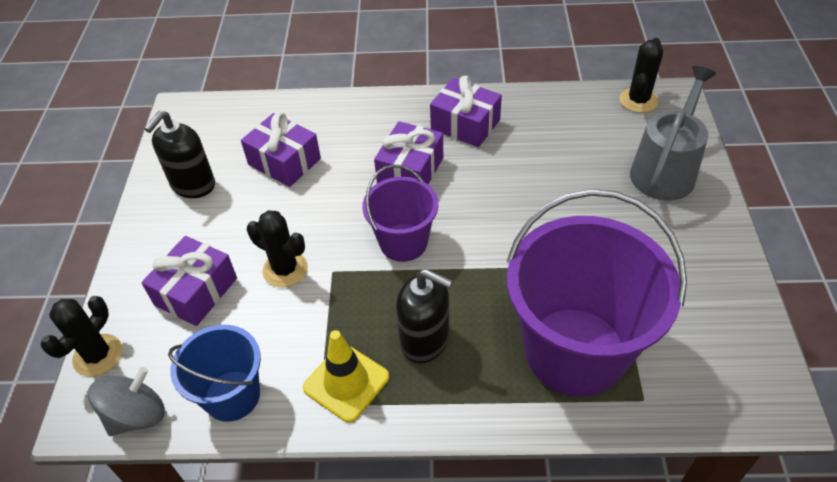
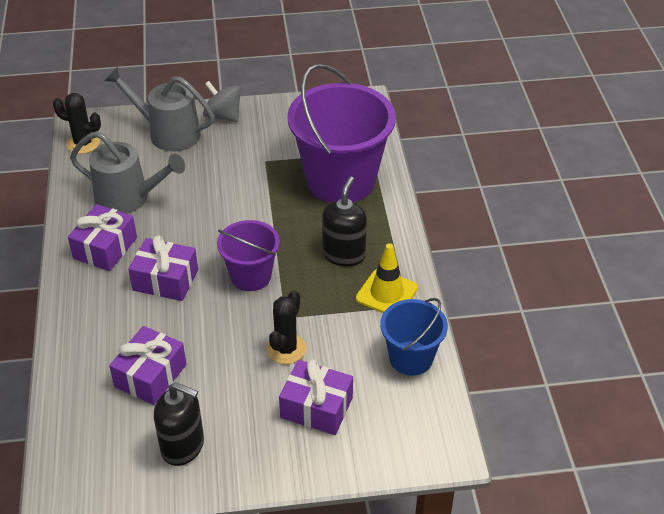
camera: 100 degrees left, 5 degrees down
black cactus [41,296,122,377] -> none
grey spinning top [88,367,165,436] -> grey spinning top moved to [203,81,241,122]
none -> grey watering can [70,131,185,214]

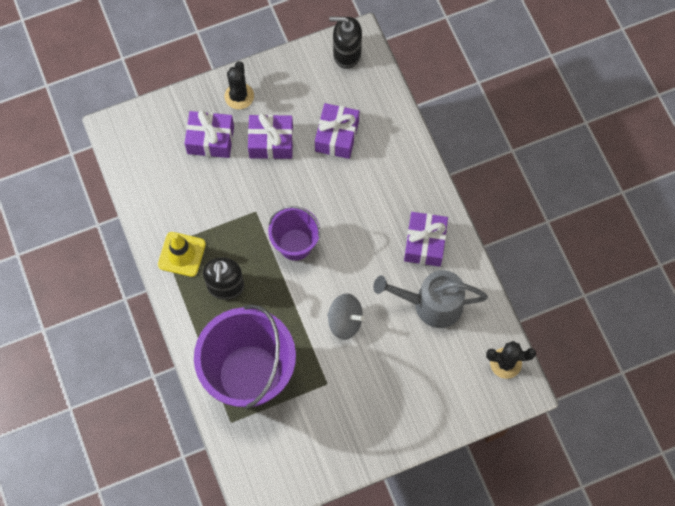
camera: 165 degrees right, 25 degrees up
grey watering can [105,67,215,151] -> none
purple gift [128,235,198,301] -> purple gift moved to [248,114,293,159]
black soap dispenser [154,382,204,466] -> black soap dispenser moved to [329,17,362,69]
grey spinning top [203,81,241,122] -> grey spinning top moved to [327,293,364,340]
black cactus [266,290,306,364] -> black cactus moved to [225,61,254,109]
blue bucket [380,298,448,376] -> none

